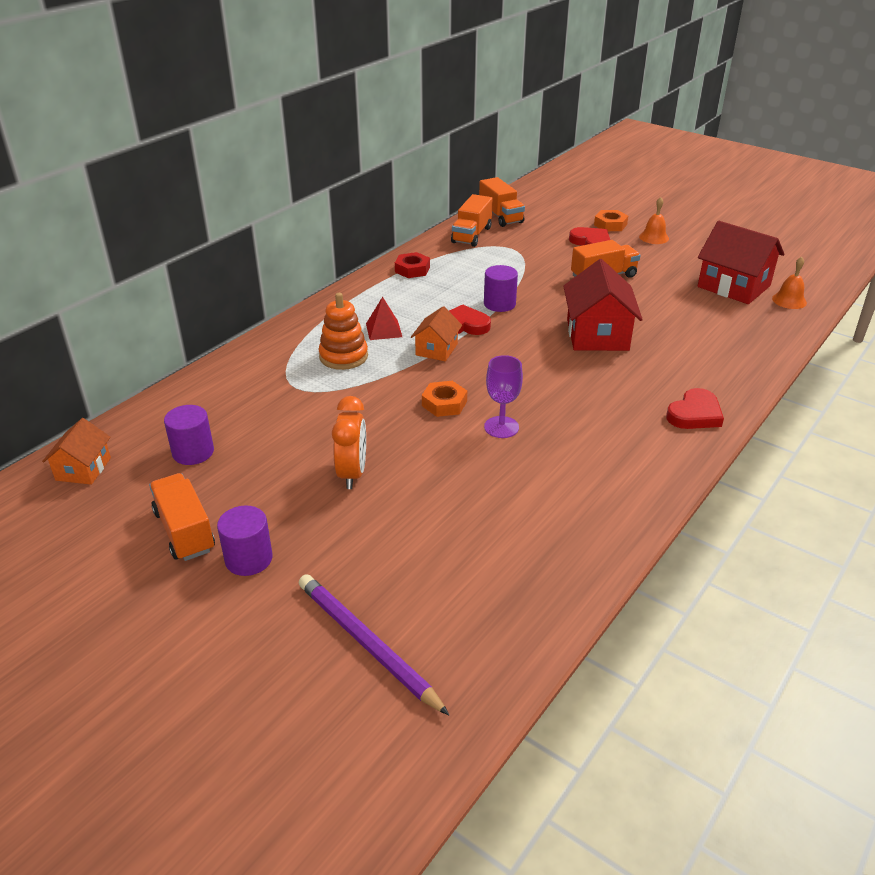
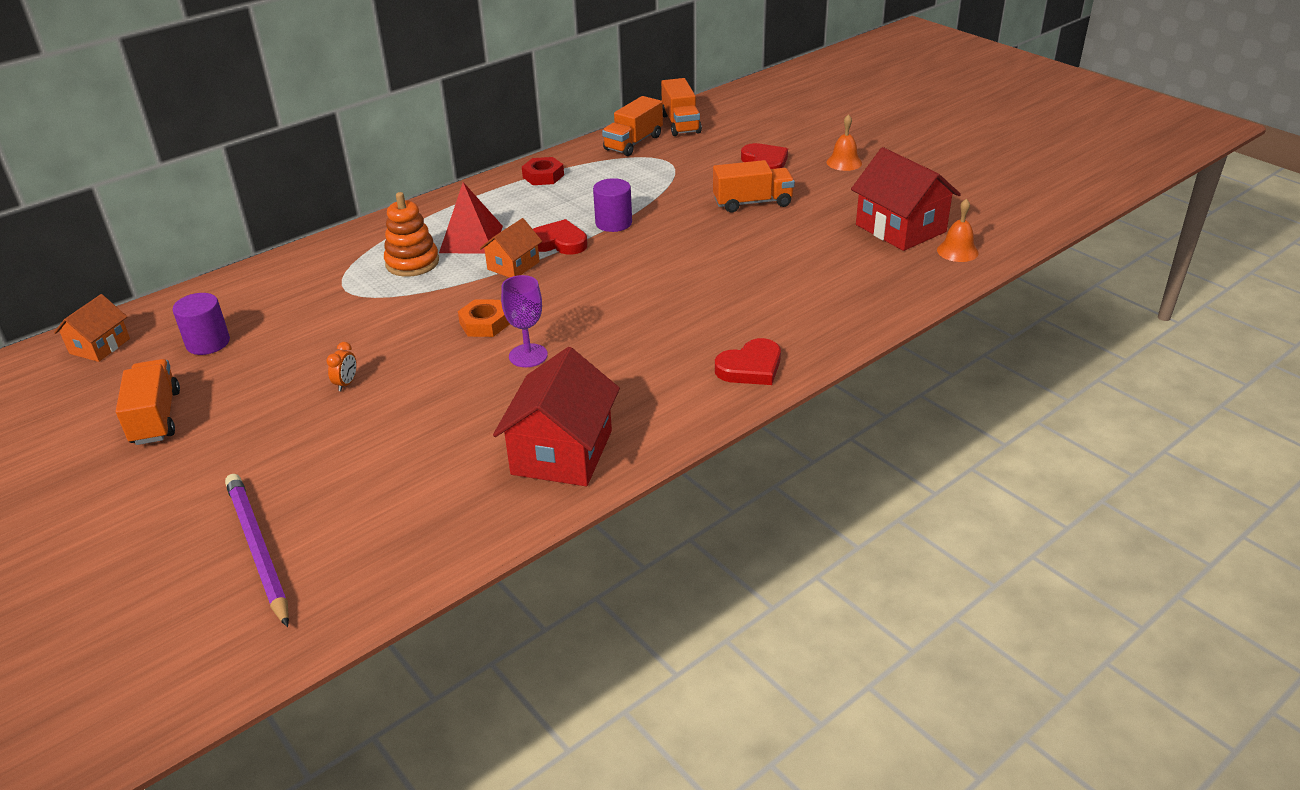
camera: 15 degrees right, 0 degrees up
purple cylinder [217,505,273,576] -> none
orange clock [332,396,366,489] -> orange clock [326,342,357,391], size x0.51
red pyramid [366,297,402,340] -> red pyramid [439,182,503,254], size x1.51
red house [563,259,643,351] -> red house moved to [493,347,620,486]
orange nut [594,210,628,231] -> none

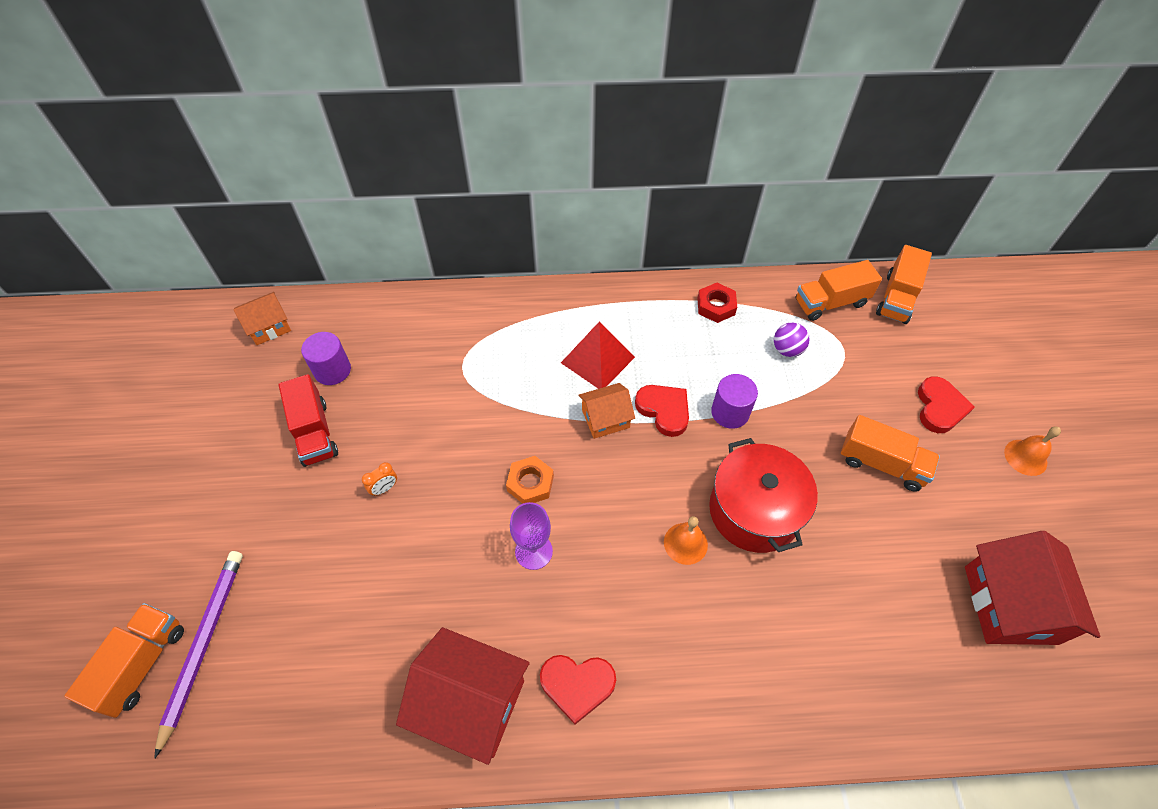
camera: 35 degrees right, 20 degrees up
orange truck [116,359,180,445] -> orange truck moved to [64,603,184,718]
orange stacking toy [384,192,439,277] -> none
red house [493,347,620,486] -> red house turned 60 degrees clockwise [396,627,530,765]
red heart [715,338,781,385] -> red heart moved to [540,655,616,725]
orange bell [937,199,978,262] -> orange bell moved to [664,516,708,565]
none -> red truck [278,374,338,467]
none -> red pot [709,438,818,553]
none -> purple ball [774,323,810,357]

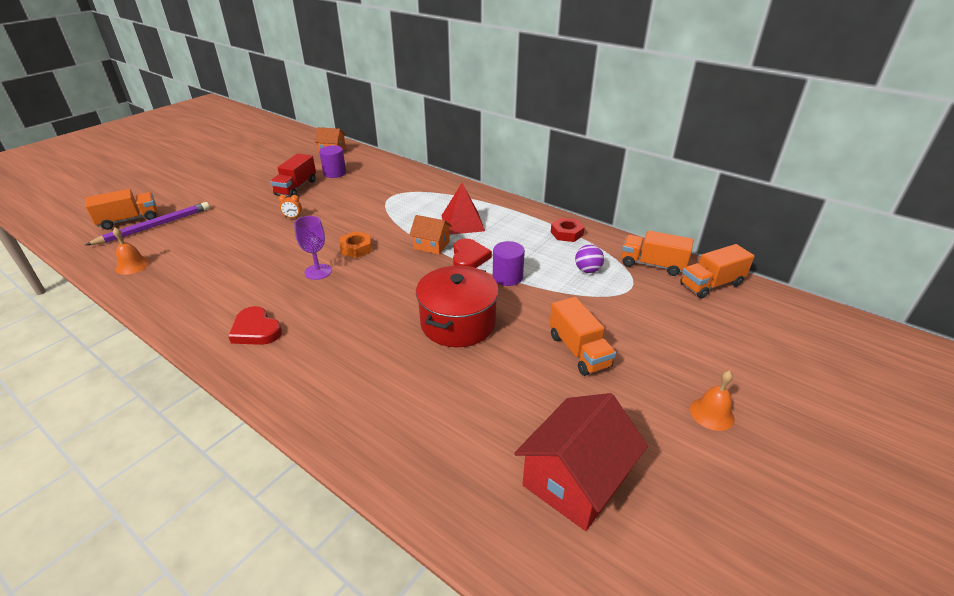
camera: 40 degrees right, 20 degrees down
red house [396,627,530,765] -> none
orange bell [664,516,708,565] -> orange bell moved to [113,227,150,275]
red heart [918,376,975,433] -> none

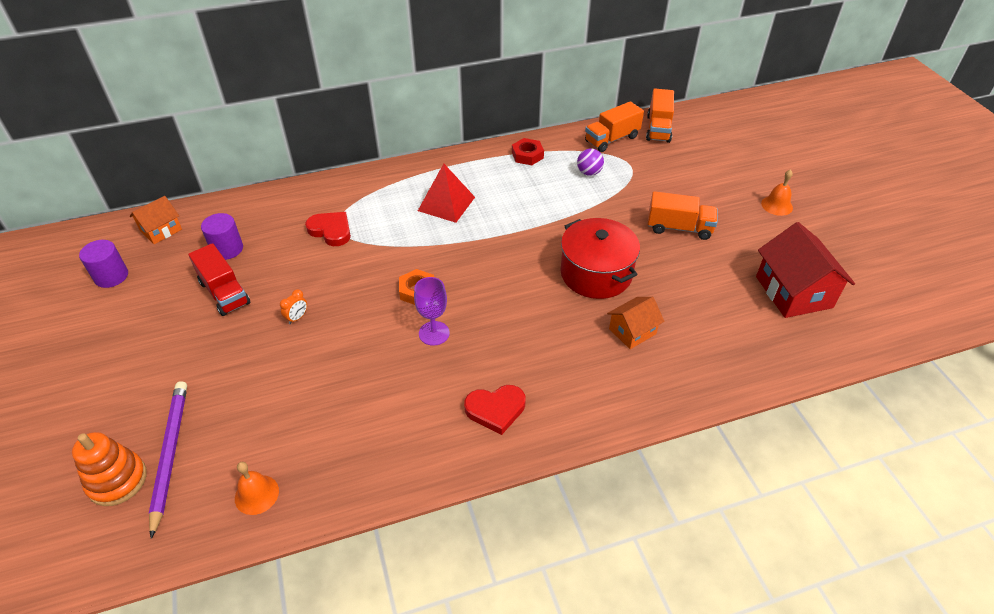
camera: 55 degrees left, 10 degrees up
orange truck [85,189,157,230] -> orange stacking toy [72,432,147,506]
orange house [409,215,452,255] -> orange house moved to [607,297,665,349]
red heart [453,238,492,268] -> red heart moved to [305,212,351,246]
purple cylinder [493,241,525,286] -> purple cylinder moved to [79,240,128,288]

